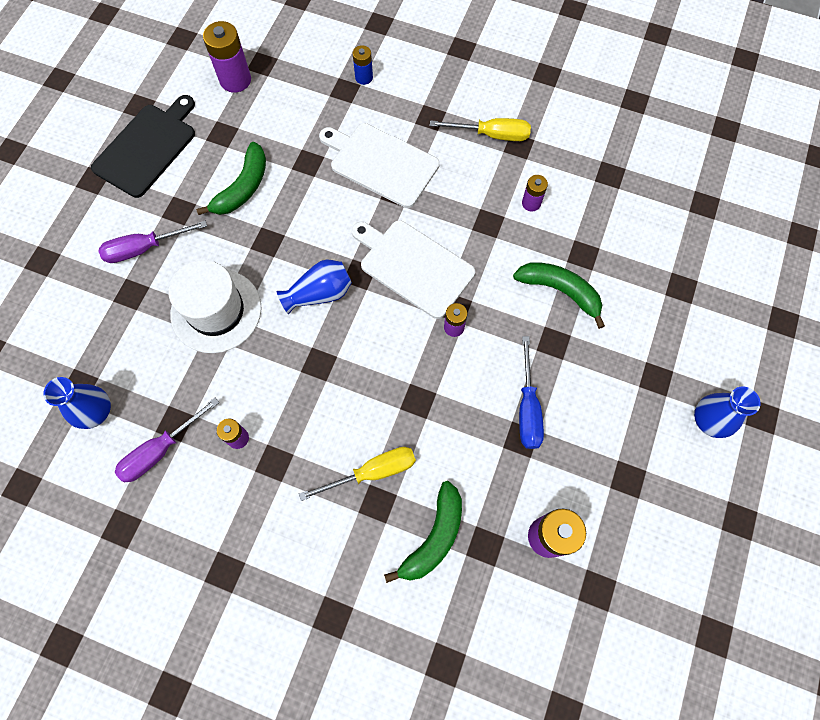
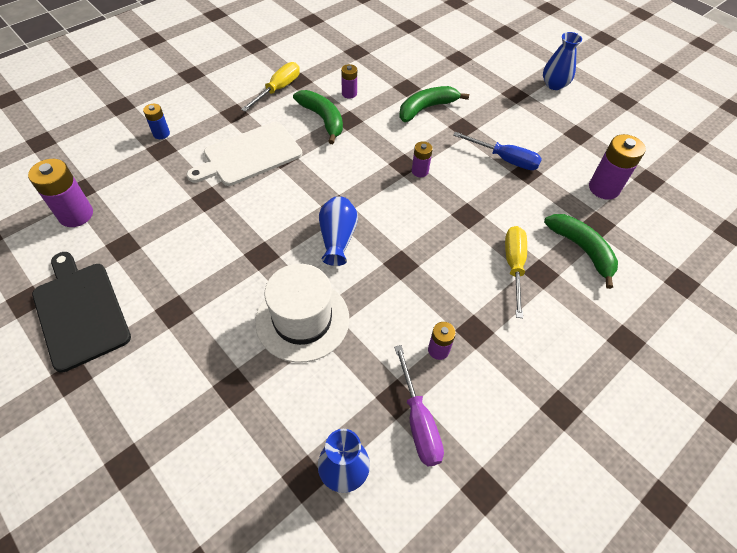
camera: 65 degrees left, 15 degrees down
purple screwdriver [98,221,207,263] -> none
green banana [196,142,266,215] -> green banana moved to [293,90,343,144]
white cutting board [351,220,475,319] -> none

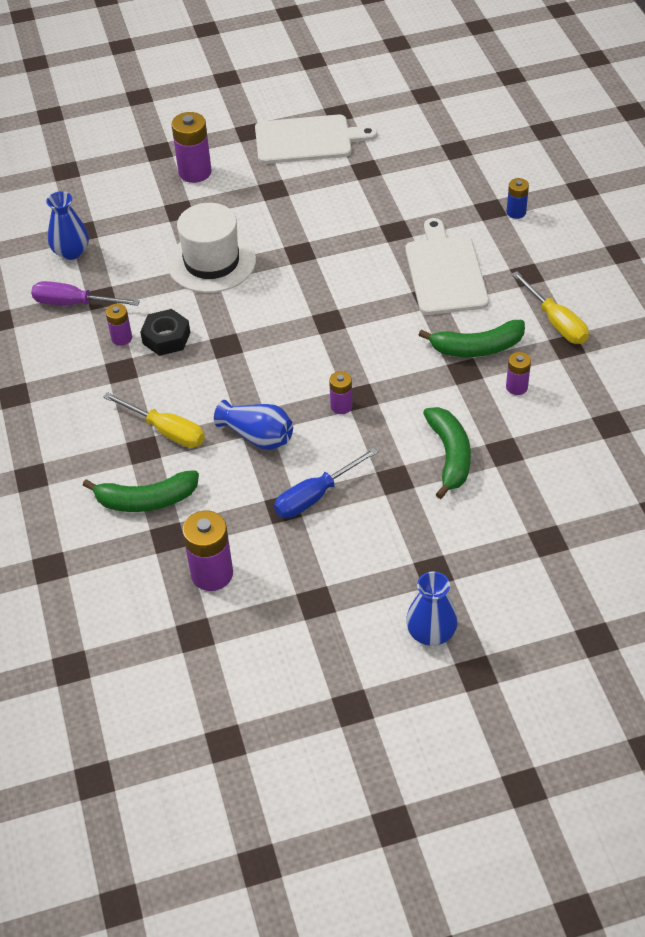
camera: 120 degrees right, 5 degrees down
purple battery [28,159,93,227] -> purple battery moved to [171,112,212,183]
black cutting board [32,252,131,373] -> white cutting board [255,115,378,164]
blue vase [319,196,358,266] -> blue vase moved to [214,400,293,450]
none -> black nut [140,309,190,356]

